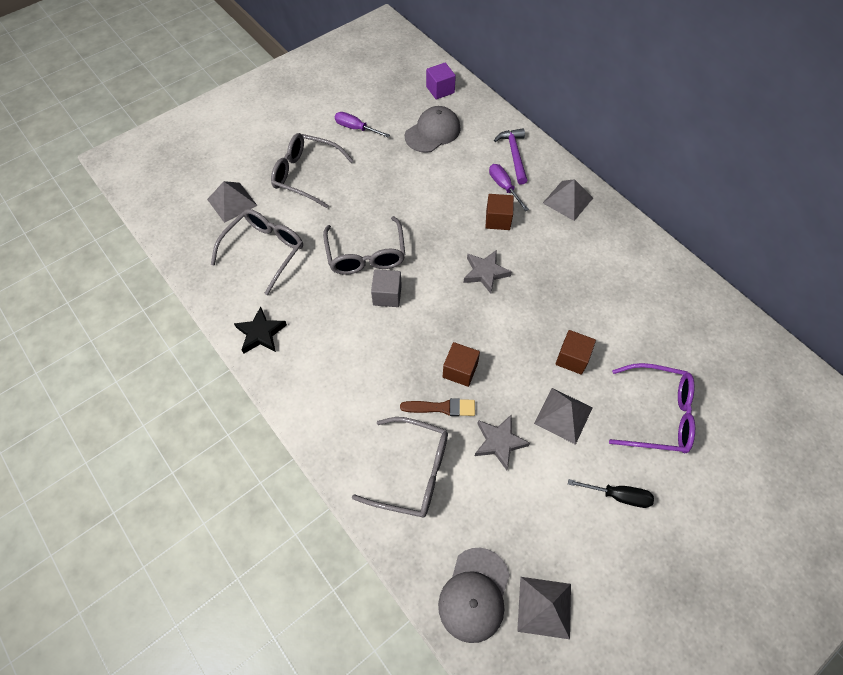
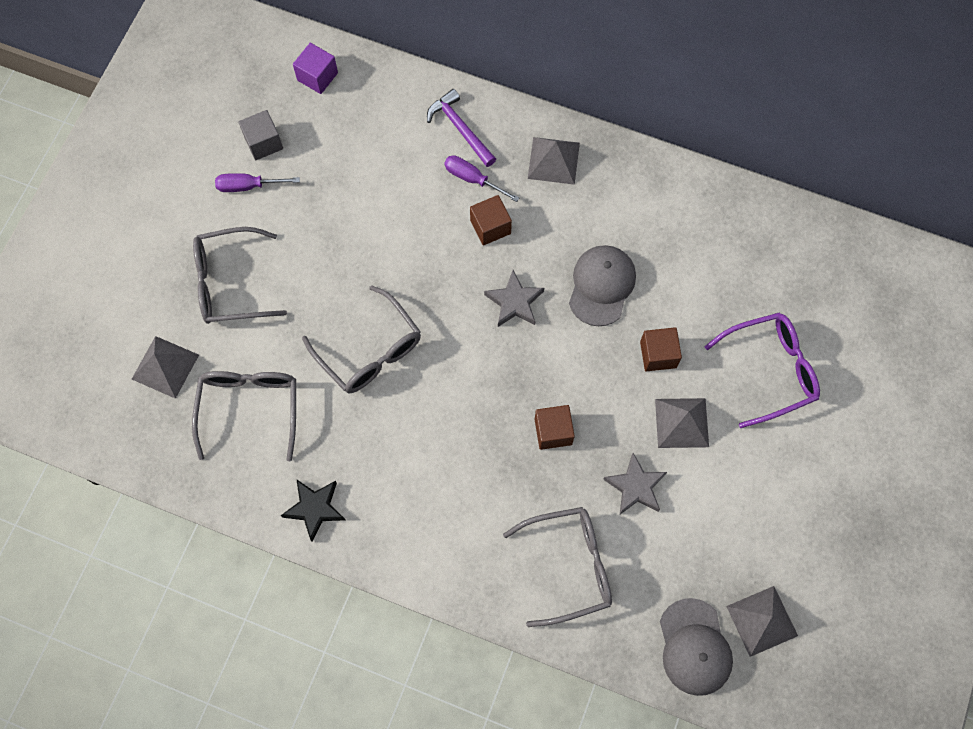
camera: 30 degrees left, 10 degrees up
grey cube [371,269,402,307] -> grey cube moved to [238,110,283,160]
brown brush [400,398,475,416] -> none
grey cap [405,106,461,153] -> grey cap moved to [569,245,636,326]
black screwdriver [568,479,654,508] -> none

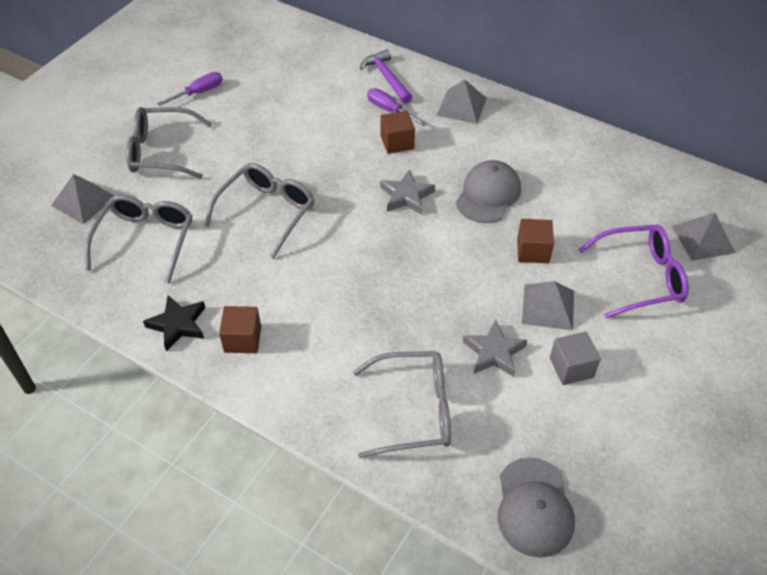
camera: 10 degrees right, 20 degrees down
purple screwdriver [215,173,300,192] -> purple screwdriver turned 135 degrees clockwise [157,72,223,106]
grey cube [238,110,283,160] -> grey cube moved to [550,332,601,385]
purple cube [293,43,338,94] -> none
grey glasses [302,285,421,393] -> grey glasses turned 120 degrees counterclockwise [204,163,315,259]
brown cube [535,405,575,450] -> brown cube moved to [219,306,261,353]
grey pyramid [726,586,798,657] -> grey pyramid moved to [672,213,736,261]

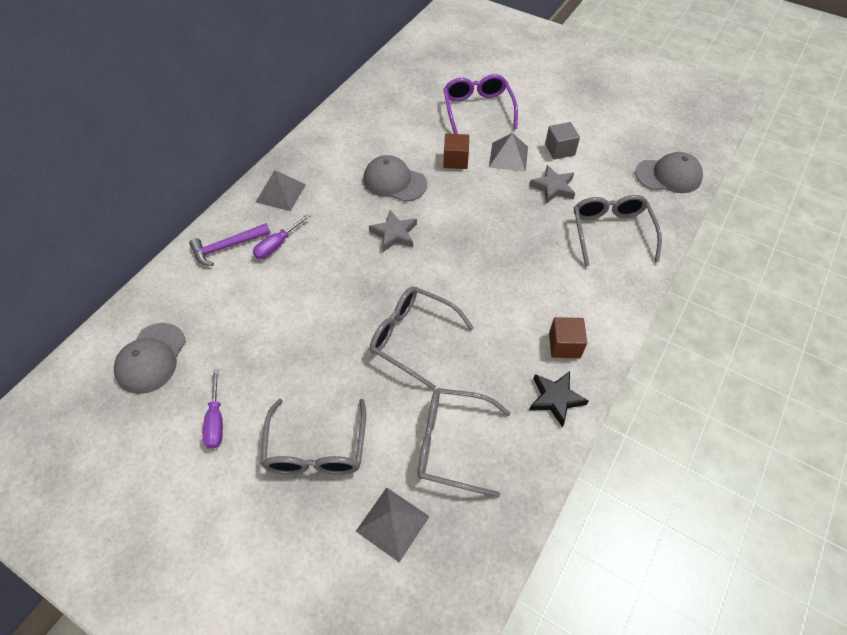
camera: 90 degrees left, 5 degrees up
purple screwdriver [157,72,223,106] -> purple screwdriver turned 150 degrees counterclockwise [203,369,223,449]
brown cube [380,110,415,154] -> none
grey pyramid [672,213,736,261] -> none
none -> grey cap [114,323,186,394]

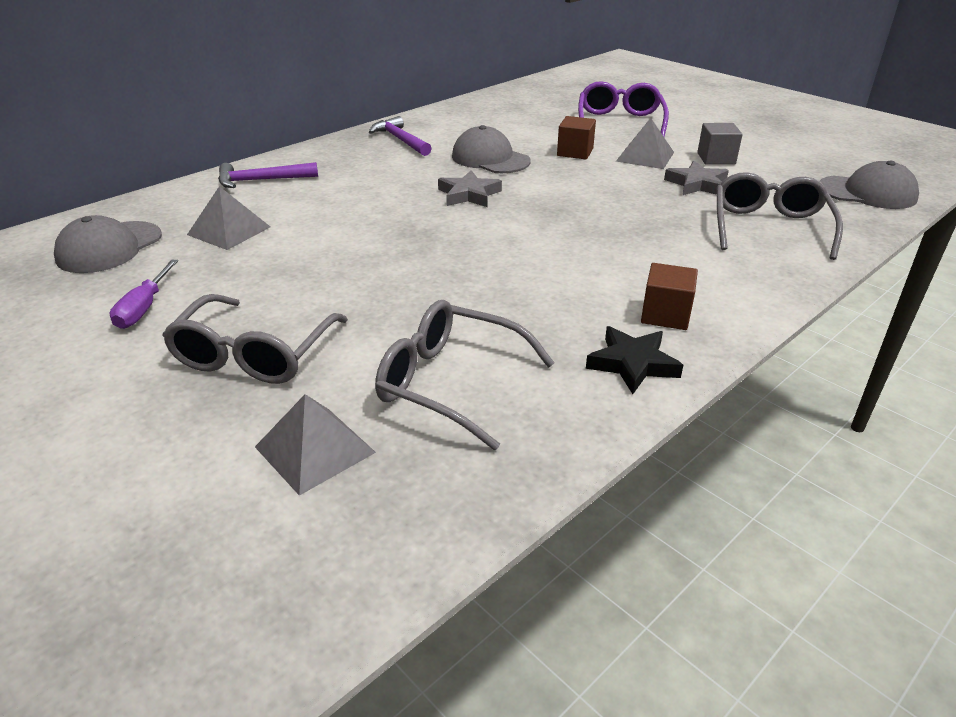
camera: 15 degrees right, 20 degrees down
purple screwdriver [253,214,310,259] -> none
grey pyramid [255,170,306,211] -> grey pyramid moved to [187,186,270,250]
grey glasses [370,286,474,390] -> none
none -> purple hammer [369,116,432,156]

